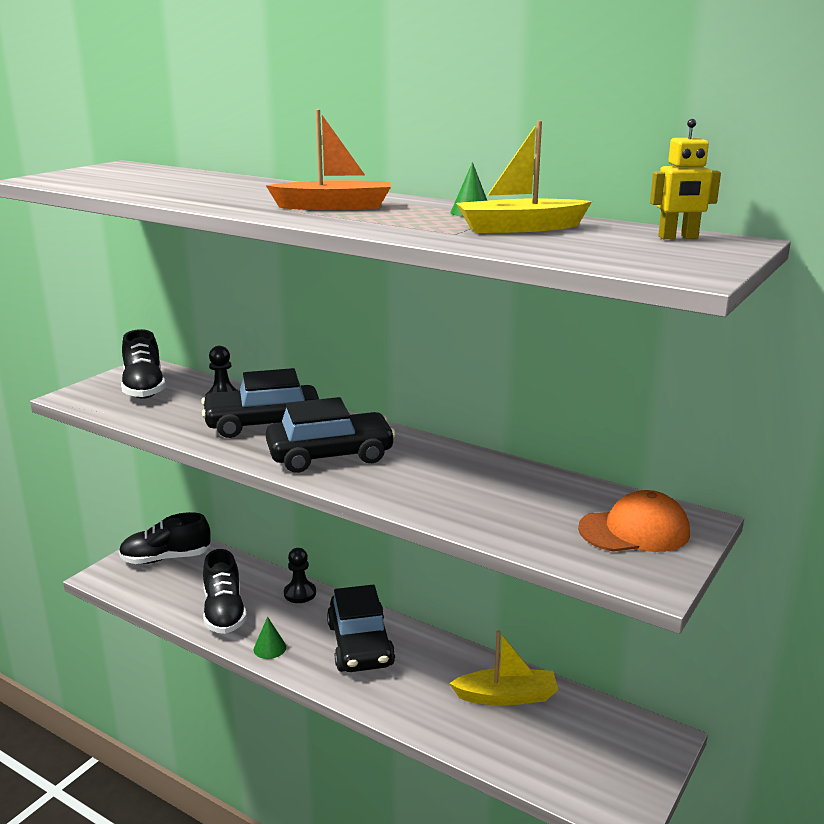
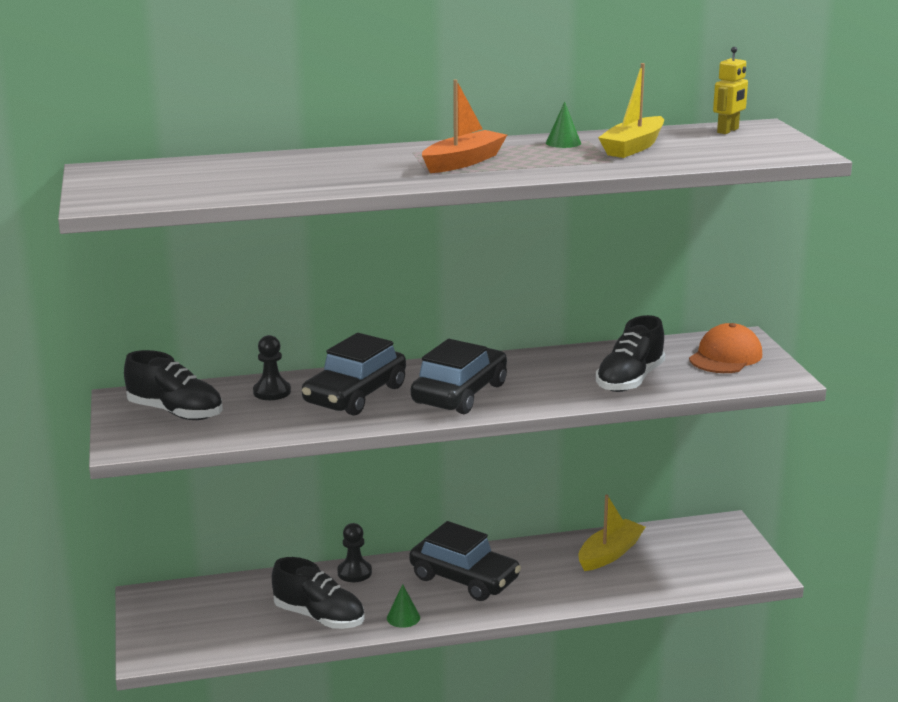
camera: 45 degrees left, 0 degrees up
black shoe [119,512,211,564] -> black shoe moved to [596,315,665,392]

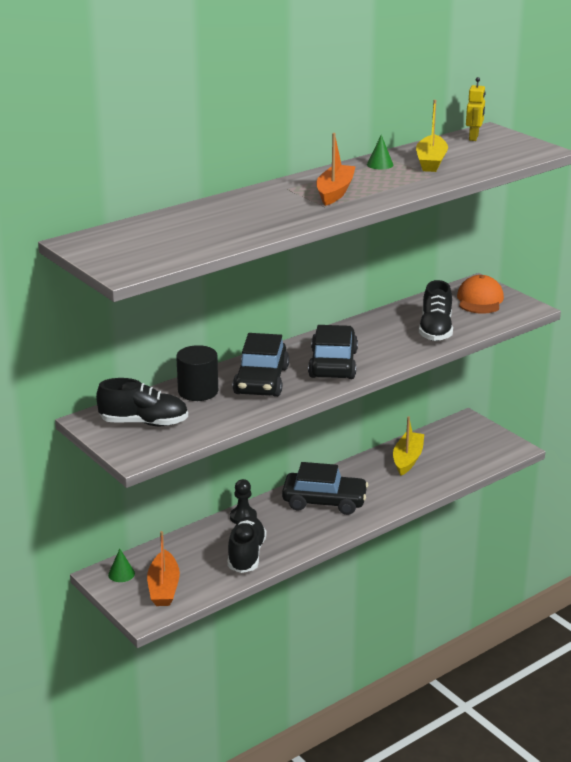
camera: 25 degrees left, 5 degrees up
black pawn [253,335,291,400] -> black cylinder [176,345,218,401]
black shoe [272,557,365,629] -> black shoe turned 90 degrees counterclockwise [228,516,266,573]
green cone [387,584,420,628] -> green cone moved to [108,549,135,582]
none -> orange boat [147,531,180,606]

